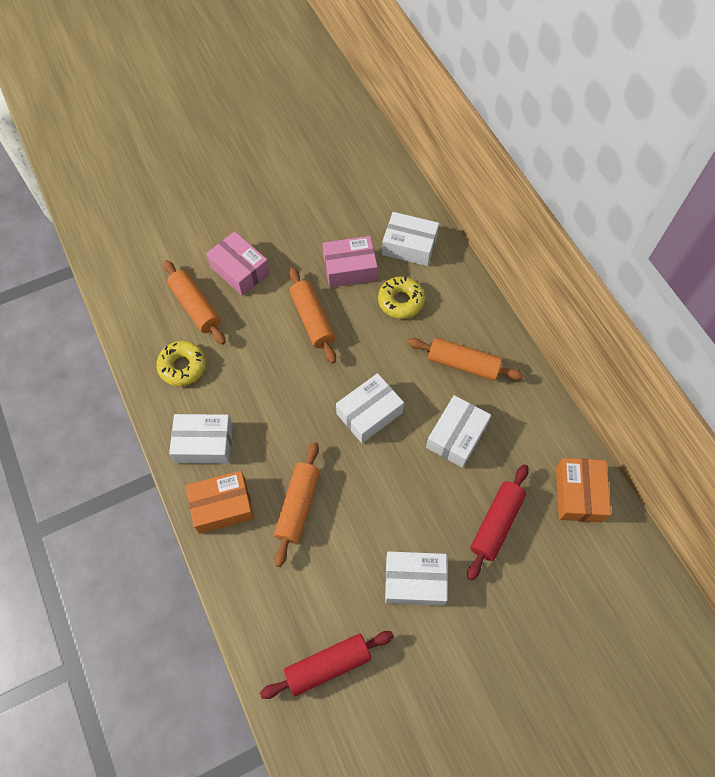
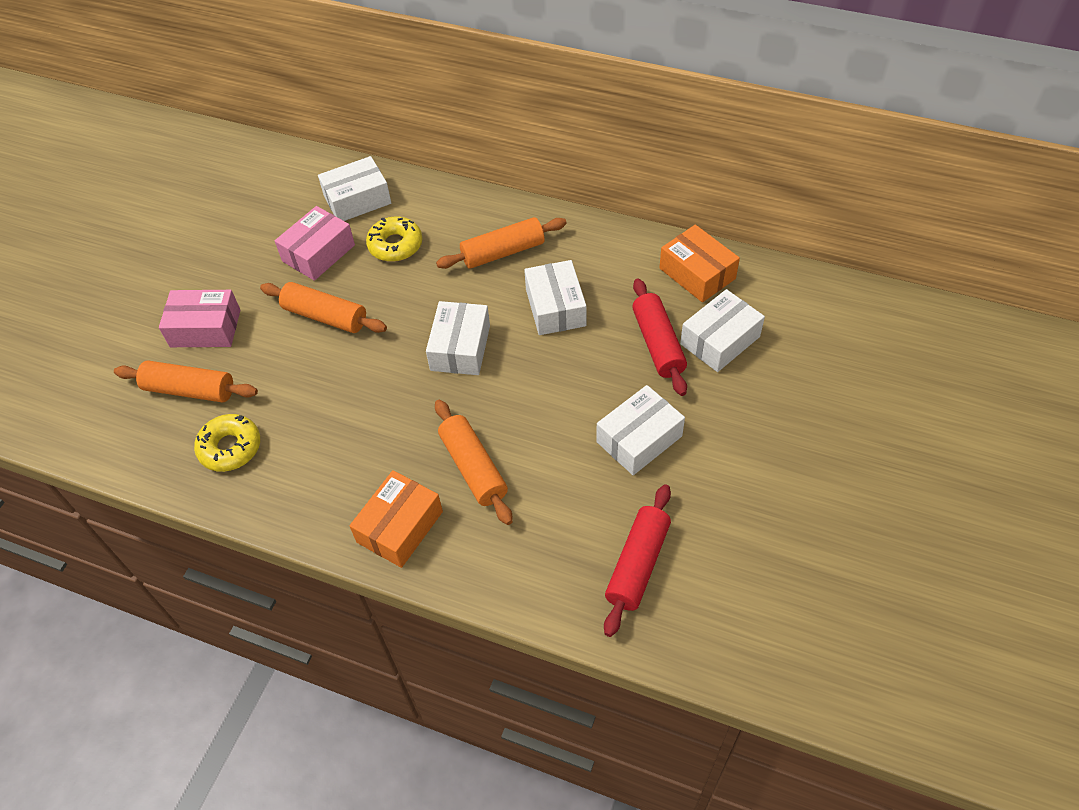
camera: 40 degrees left, 10 degrees down
white box [169,414,233,464] -> white box moved to [680,289,765,372]

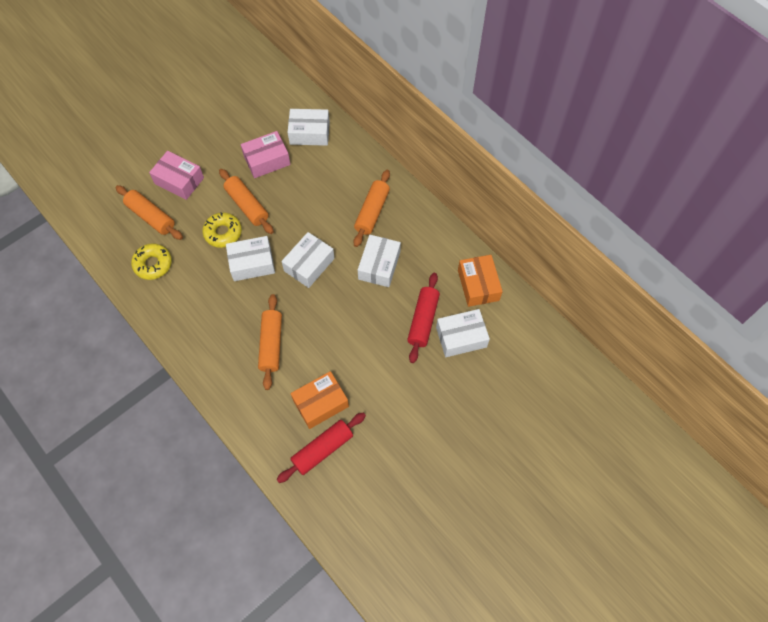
camera: 25 degrees right, 10 degrees up
orange box [350,470,443,568] -> orange box moved to [291,371,349,429]
yellow donut [366,217,422,262] -> yellow donut moved to [202,212,242,248]
orange rolling pin [436,217,567,269] -> orange rolling pin turned 75 degrees counterclockwise [354,170,390,247]
white box [596,385,685,475] -> white box moved to [226,236,275,281]

